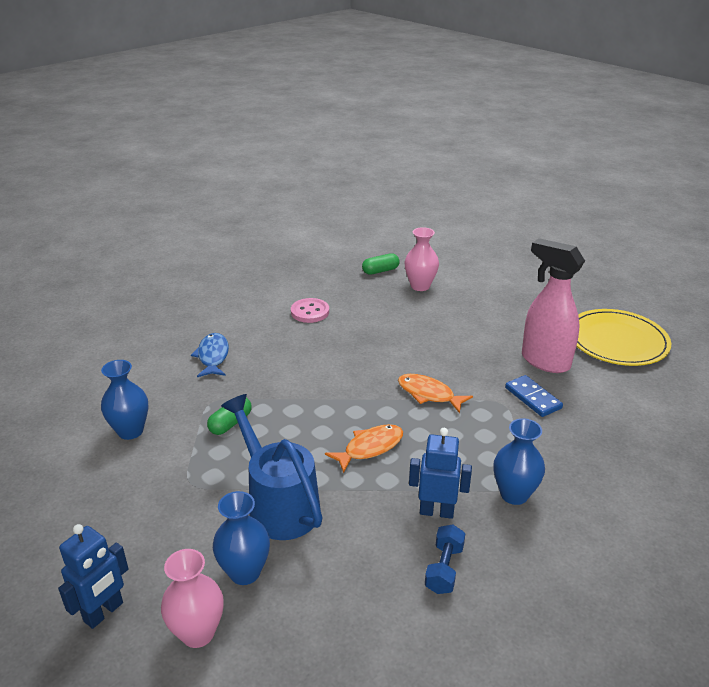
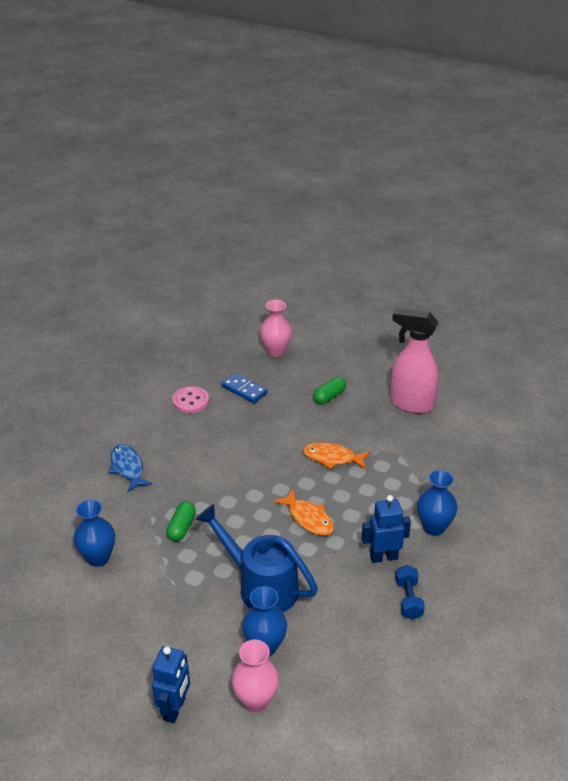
camera: 20 degrees left, 5 degrees up
orange fish [325,424,403,473] -> orange fish turned 105 degrees clockwise [273,489,334,536]
green capsule [362,253,399,275] -> green capsule moved to [313,377,346,404]
blue domino [505,375,563,417] -> blue domino moved to [221,373,268,403]
yellow plate [576,309,671,366] -> none

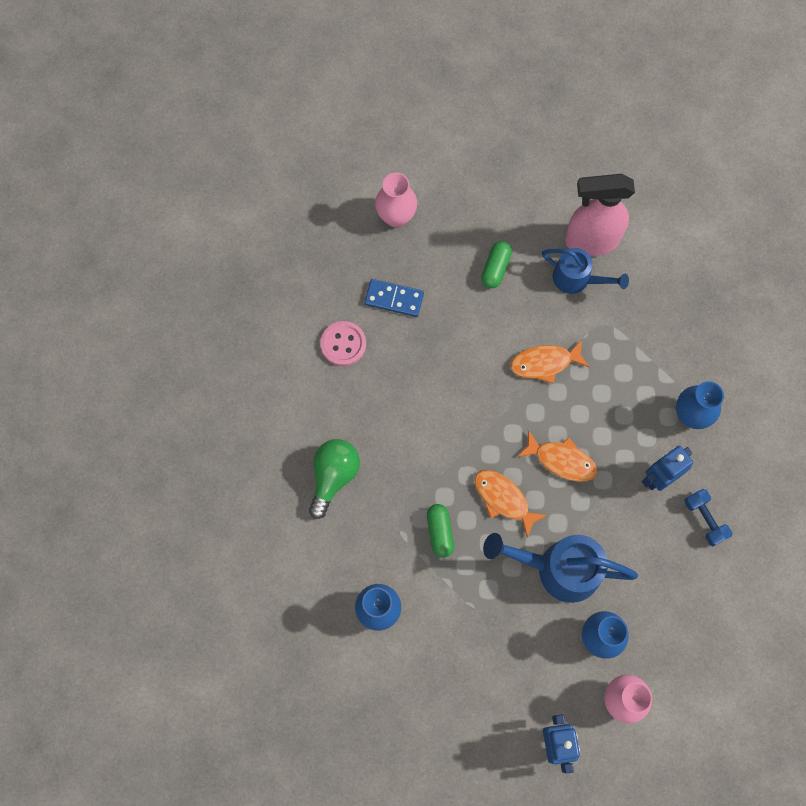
camera: 25 degrees left, 35 degrees up
blue fish [109,444,152,492] -> green light bulb [309,439,360,519]
none -> orange fish [475,470,547,538]
none -> blue watering can [542,248,629,294]

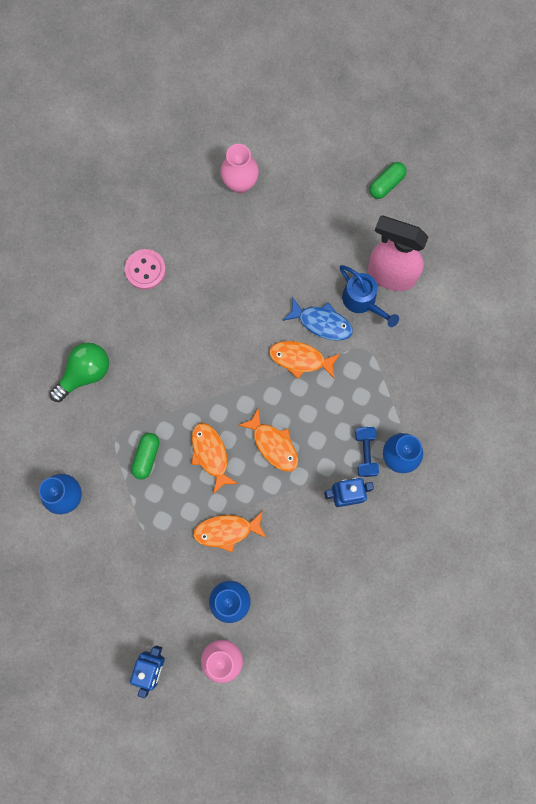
camera: 25 degrees right, 5 degrees up
blue domino [364,279,424,317] -> none
green capsule [481,241,512,288] -> green capsule moved to [369,162,406,199]
blue watering can [483,533,638,603] -> orange fish [193,511,267,552]
blue dumbbell [684,488,733,546] -> blue dumbbell moved to [355,427,379,477]
none -> blue fish [283,298,353,341]

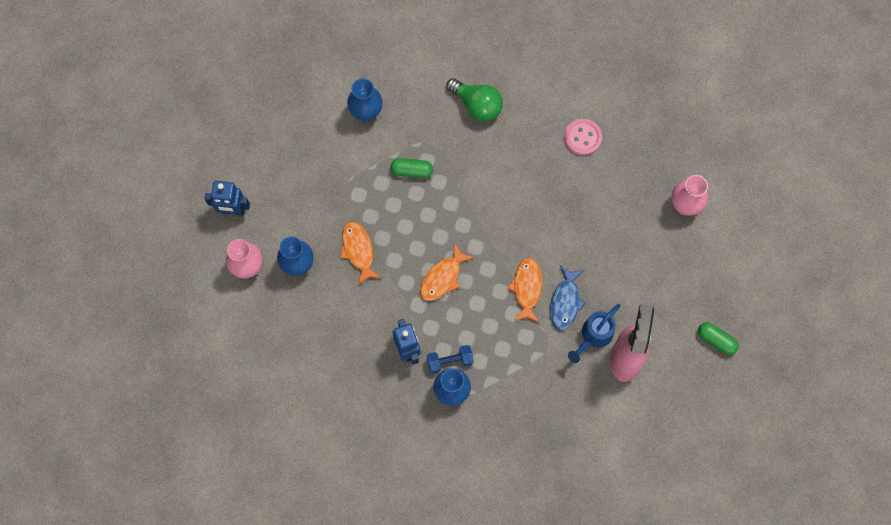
camera: 80 degrees right, 5 degrees down
orange fish [192,423,238,494] -> none

